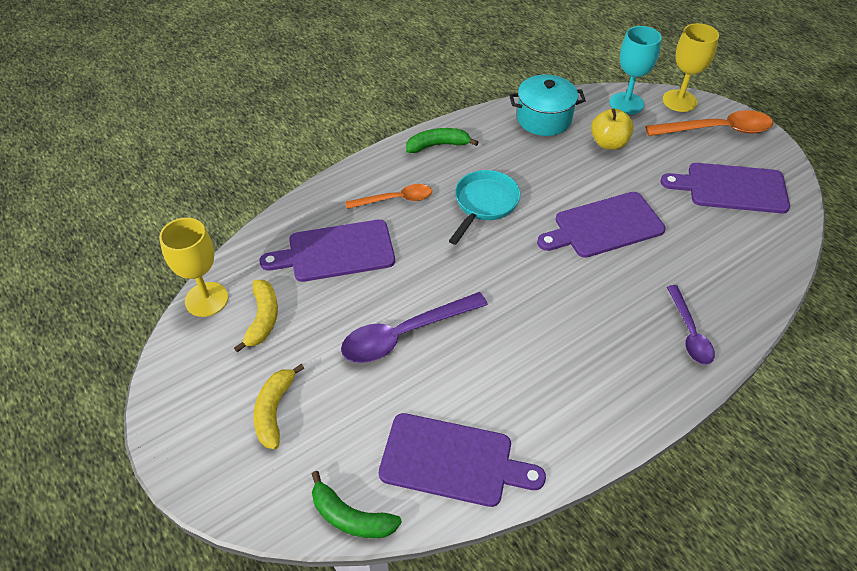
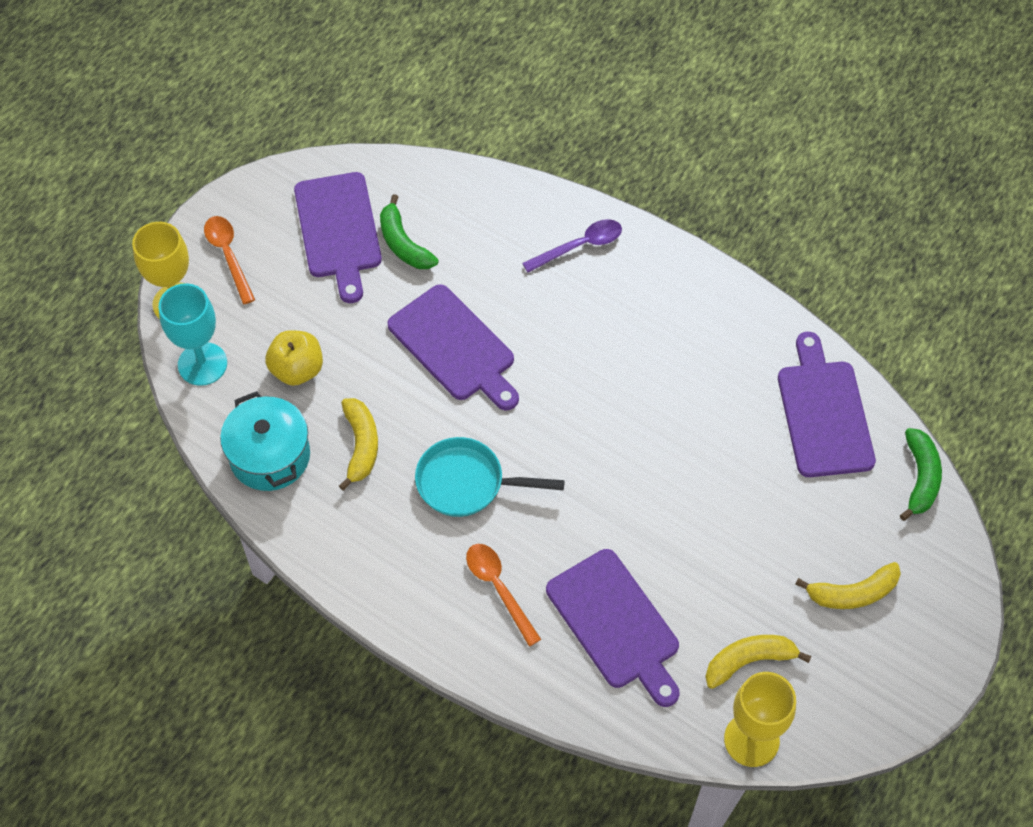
camera: 110 degrees left, 10 degrees up
purple spoon [341,292,488,363] -> none
green banana [406,128,479,153] -> green banana moved to [380,194,439,269]
orange spoon [645,110,773,136] -> orange spoon [204,216,255,304], size x0.64
none -> yellow banana [339,398,378,490]

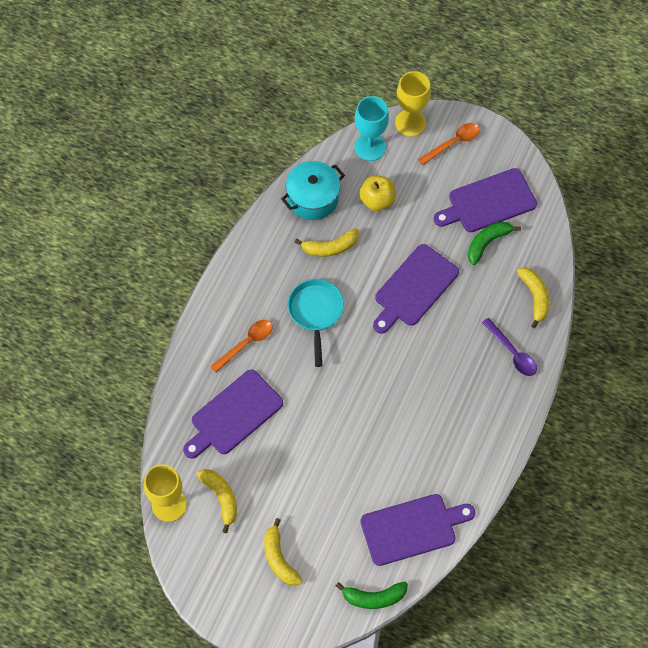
camera: 80 degrees right, 5 degrees up
none -> yellow banana [517,267,549,328]

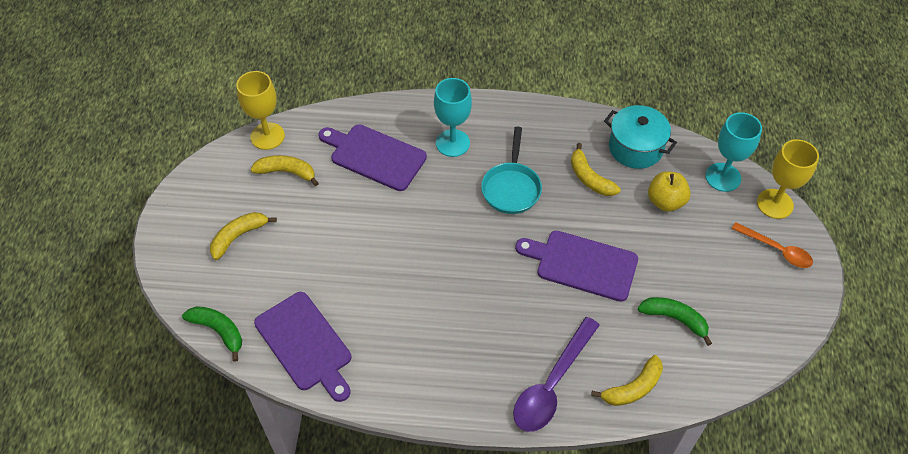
camera: 70 degrees right, 10 degrees down
yellow banana [196,469,237,533] -> yellow banana turned 120 degrees counterclockwise [251,155,319,186]
orange spoon [210,320,273,372] -> turquoise goblet [434,78,472,157]
turquoise pan [288,279,344,367] -> turquoise pan turned 120 degrees clockwise [481,127,542,214]
green banana [336,582,408,609] -> green banana turned 150 degrees clockwise [182,306,242,362]
purple cutting board [434,168,537,232] -> none
purple spoon [482,318,537,376] -> purple spoon [513,317,600,432], size x1.57

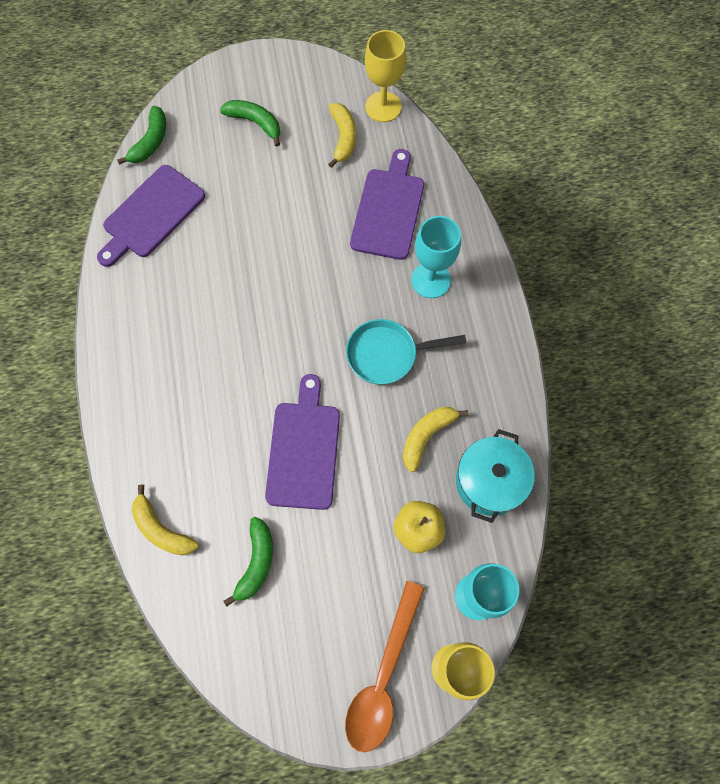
camera: 75 degrees right, 15 degrees up
yellow banana [210,212,277,260] -> green banana [220,100,280,147]
purple spoon [513,317,600,432] -> none
orange spoon [732,222,813,268] -> orange spoon [345,581,425,752], size x1.57

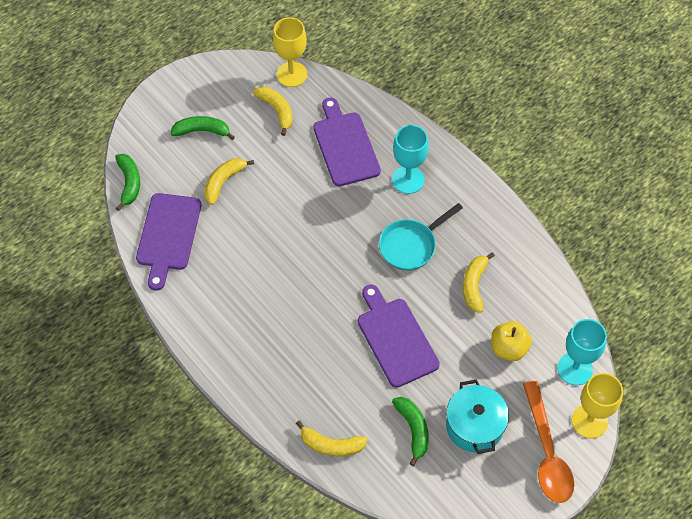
camera: 30 degrees left, 10 degrees down
turquoise pot [456,429,535,523] -> turquoise pot moved to [446,379,509,454]
none -> yellow banana [204,158,254,205]

